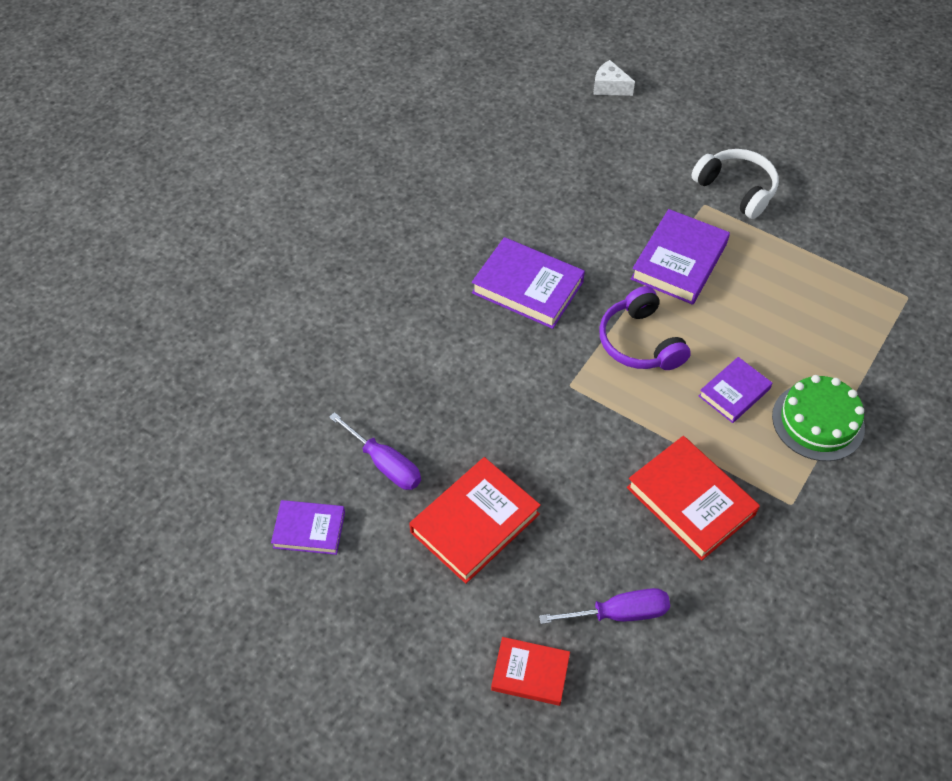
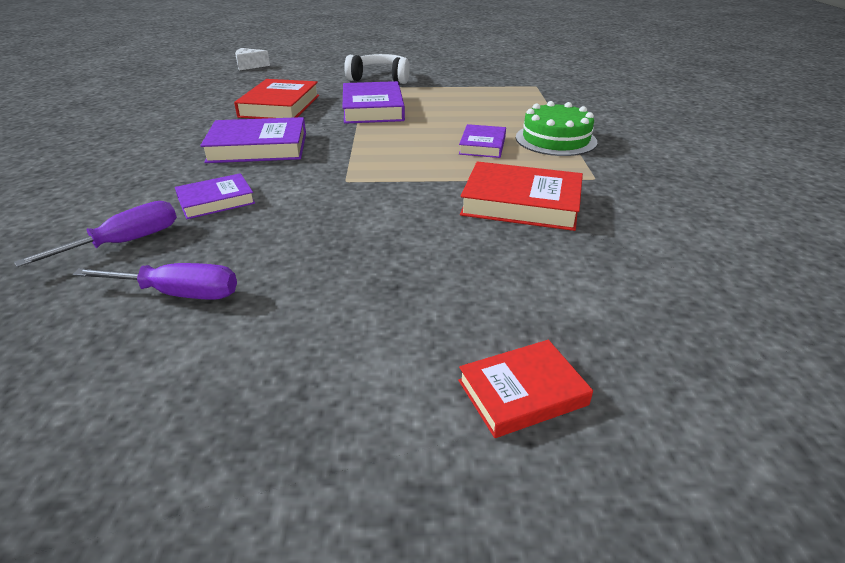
camera: 35 degrees left, 20 degrees down
purple book [271,500,345,555] -> purple book moved to [175,173,255,219]
red book [409,457,541,584] -> red book moved to [234,79,319,119]
purple screwdriver [539,588,670,624] -> purple screwdriver moved to [14,201,177,267]
purple headphones [599,286,691,370] -> none

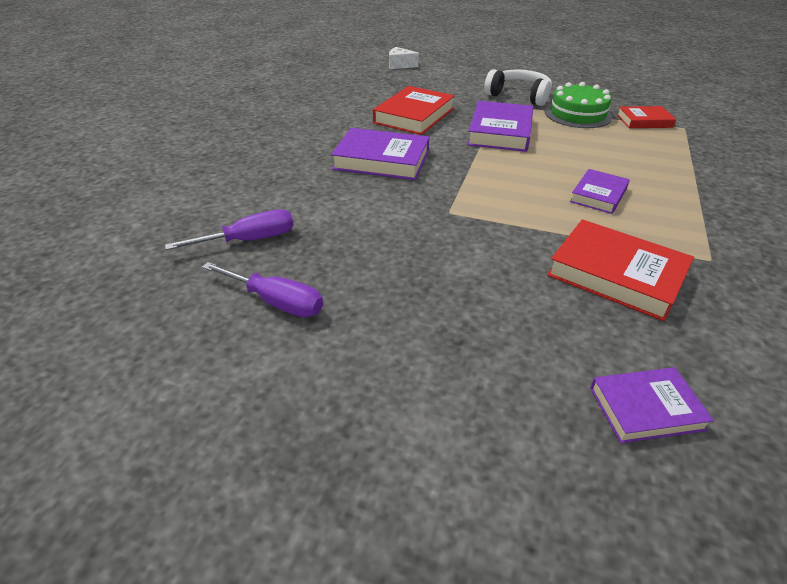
camera: 20 degrees right, 5 degrees up
purple book [175,173,255,219] -> purple book moved to [590,367,714,443]
red book [458,340,593,438] -> red book moved to [617,106,676,128]
green cake [516,101,597,156] -> green cake moved to [545,82,612,128]

